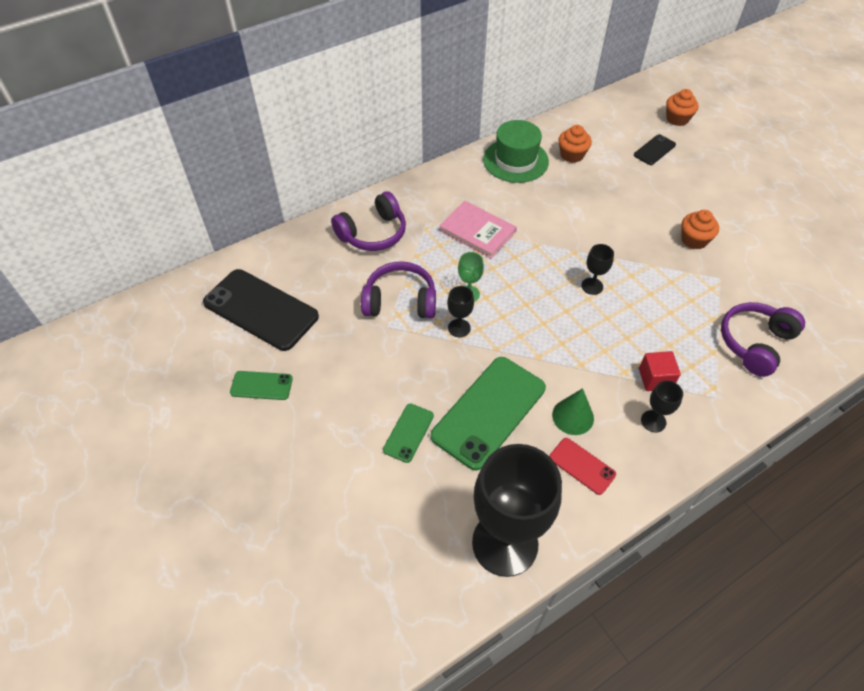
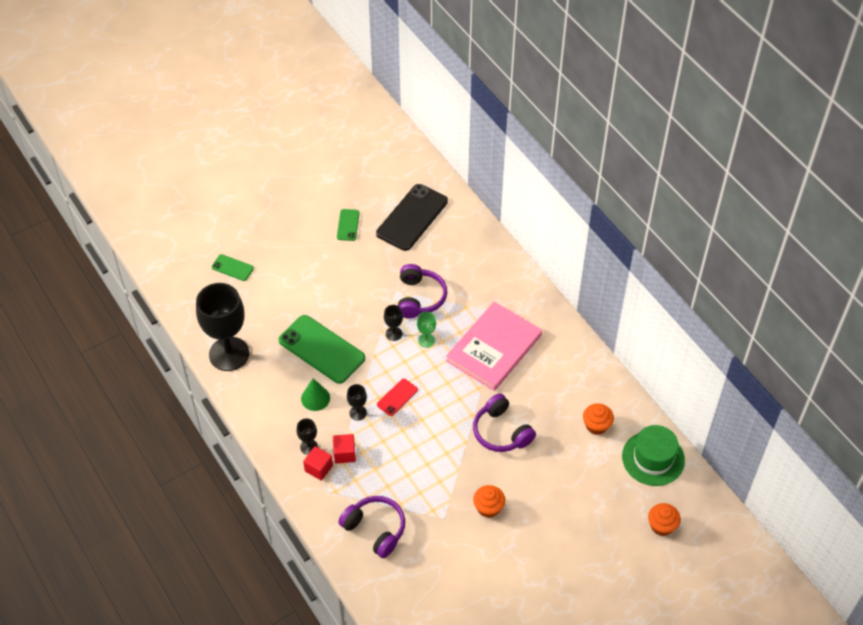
camera: 90 degrees right, 0 degrees up
purple headphones [331,191,406,251] -> purple headphones moved to [473,393,536,452]
green phone [383,404,434,463] -> green phone moved to [212,254,254,281]
pink book [439,201,517,259] -> pink book [446,302,542,391], size x1.58
green hat [483,120,549,183] -> green hat moved to [622,425,685,486]
red phone [549,438,616,495] -> red phone moved to [377,379,418,416]
black goblet [581,244,614,295] -> black goblet moved to [347,384,367,421]
black phone [634,134,676,165] -> none
none -> red cube [303,446,333,481]

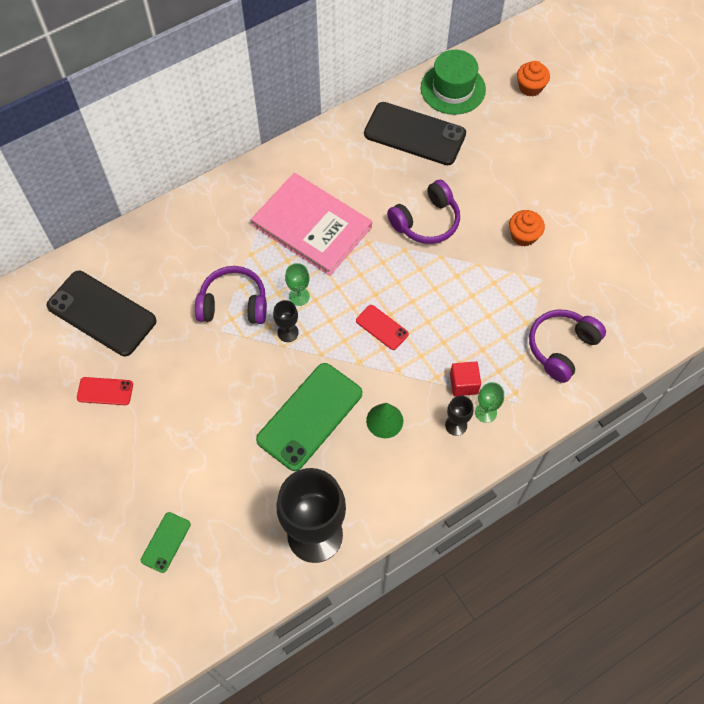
camera: 90 degrees left, 10 degrees up
red cube [303,446,333,481] -> green goblet [475,382,504,423]
green phone [337,209,360,241] -> red phone [77,377,133,405]
black goblet [347,384,367,421] -> none
orange cupcake [583,403,614,435] -> black phone [364,102,466,165]

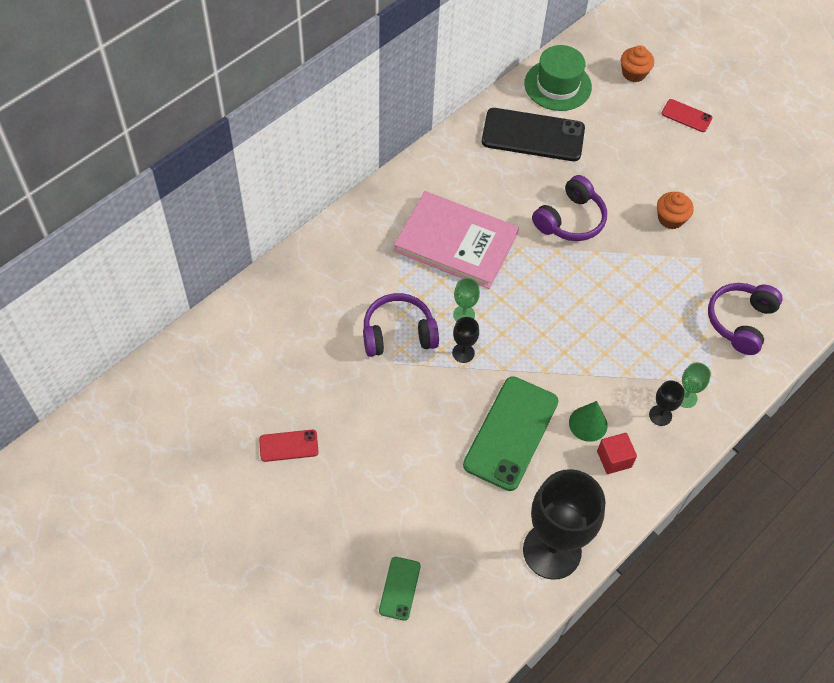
camera: 15 degrees left, 5 degrees down
black phone [47,271,156,356] -> none
red phone [356,305,409,350] -> red phone moved to [661,99,713,132]
red cube [450,361,481,396] -> red cube moved to [597,433,637,474]

